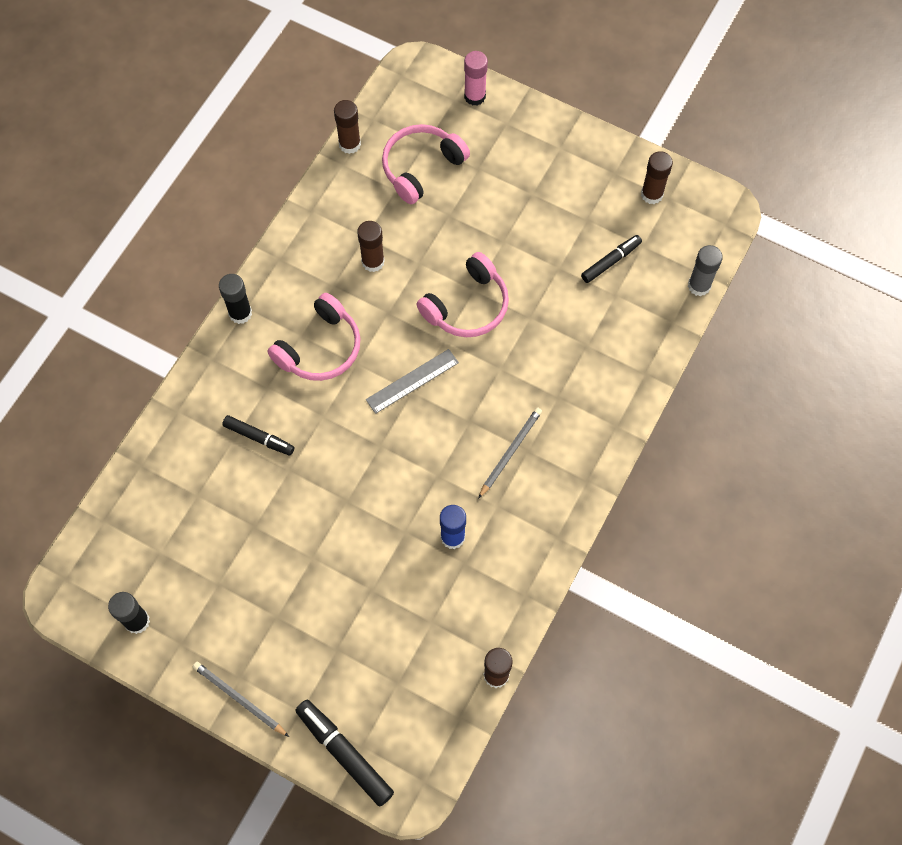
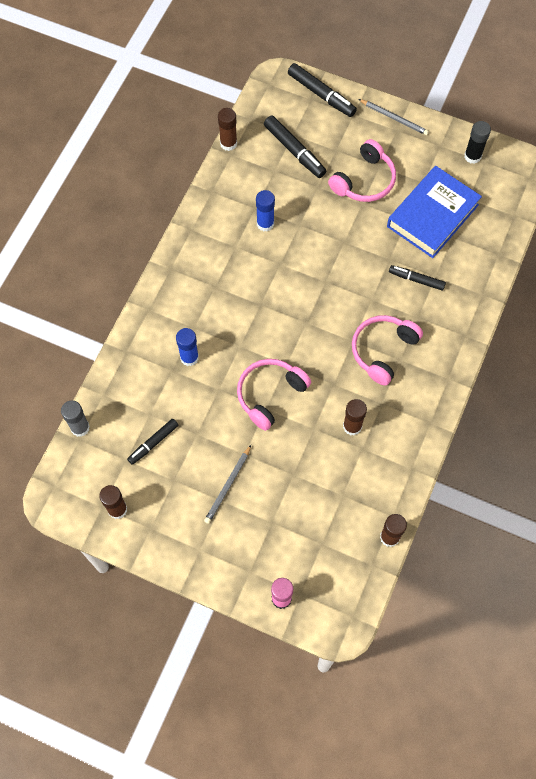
camera: 175 degrees right, 0 degrees up
black glue stick [219,274,252,324] -> none
grey ruler [366,349,459,414] -> none
pink headphones [382,124,470,204] -> pink headphones moved to [328,139,396,202]
grey pencil [478,407,542,499] -> grey pencil moved to [204,445,251,524]
none -> blue glue stick [176,328,199,366]
none -> black marker [264,115,326,178]
none -> blue book [387,166,482,258]

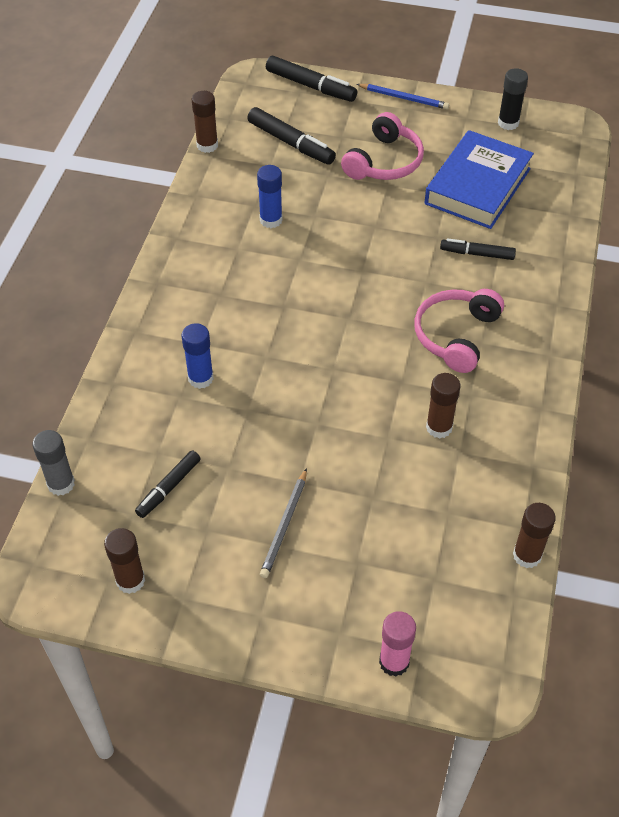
camera: 10 degrees left, 15 degrees down
pink headphones [237,359,311,431] -> none
grey pencil [358,99,429,135] -> blue pencil [357,84,449,109]

